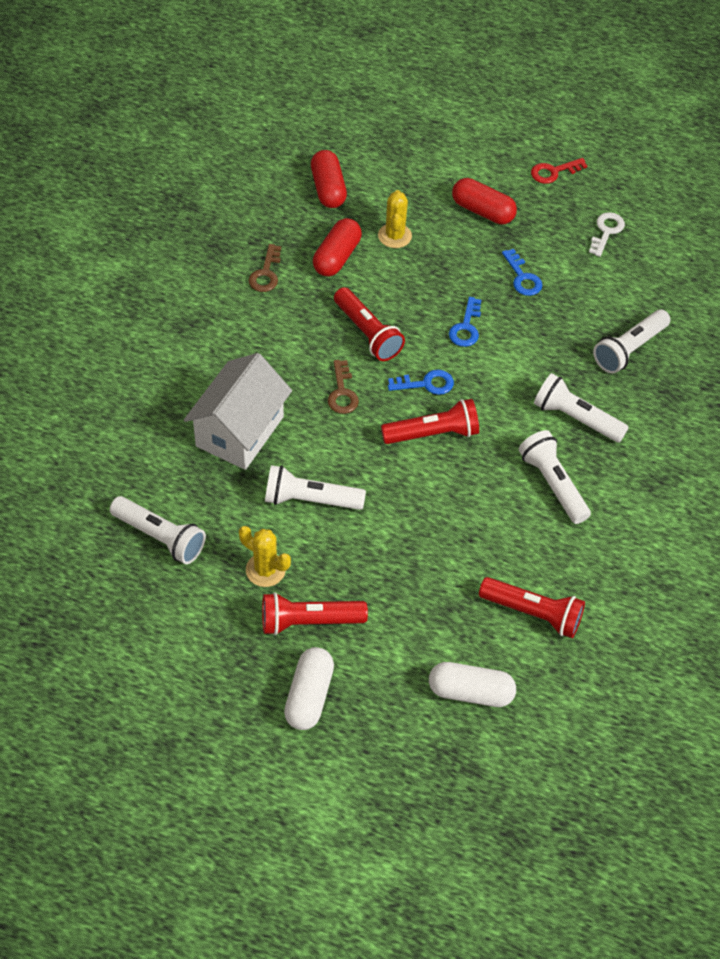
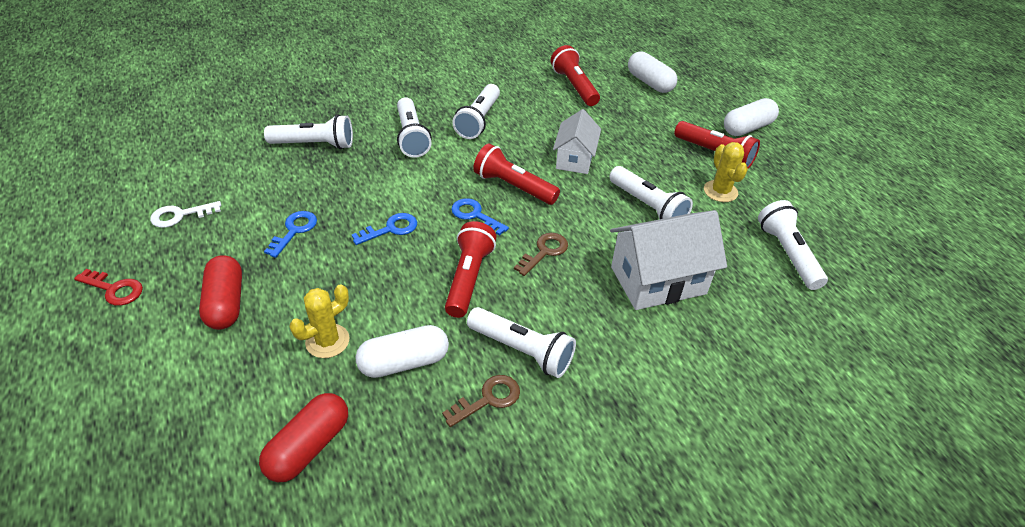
camera: 135 degrees left, 10 degrees down
red capsule [313,218,362,276] -> white capsule [356,325,449,378]
none -> white flashlight [467,307,576,378]
none -> white house [553,109,601,174]

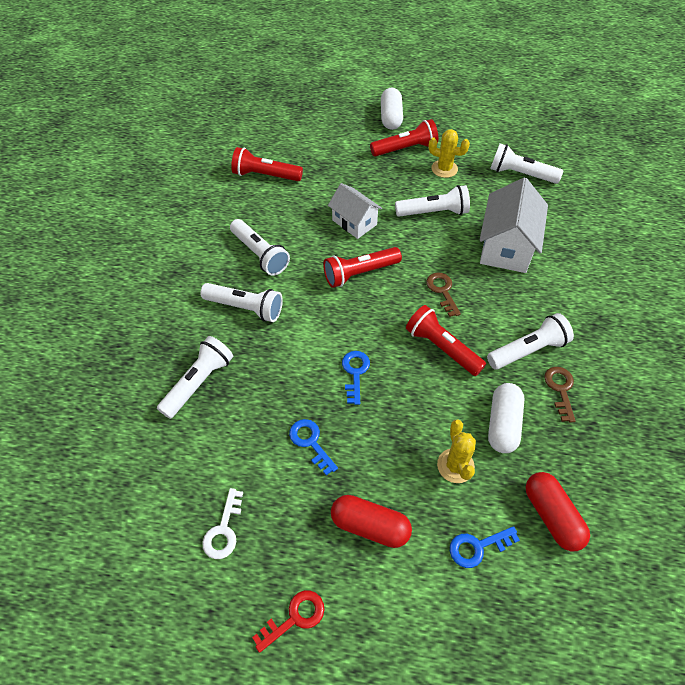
camera: 55 degrees left, 10 degrees up
blue key [451,198,509,236] -> blue key moved to [450,526,520,568]
white capsule [628,51,677,93] -> none

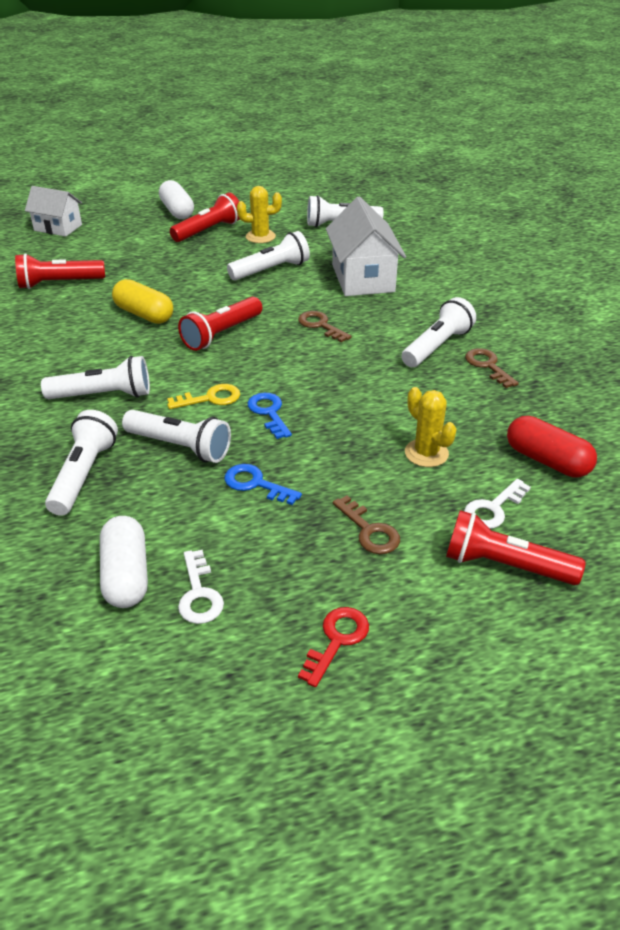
camera: 25 degrees left, 15 degrees down
white flashlight [230,219,290,276] -> white flashlight moved to [122,410,231,463]
white house [328,183,382,239] -> white house moved to [25,186,82,237]
red capsule [331,495,412,548] -> brown key [333,495,400,554]
red flashlight [406,305,486,376] -> red flashlight moved to [446,510,585,585]
blue key [450,526,520,568] -> white key [464,479,531,529]
white capsule [488,383,524,453] -> white capsule moved to [100,516,148,608]
none -> yellow capsule [112,279,173,324]
none -> yellow key [167,384,240,409]

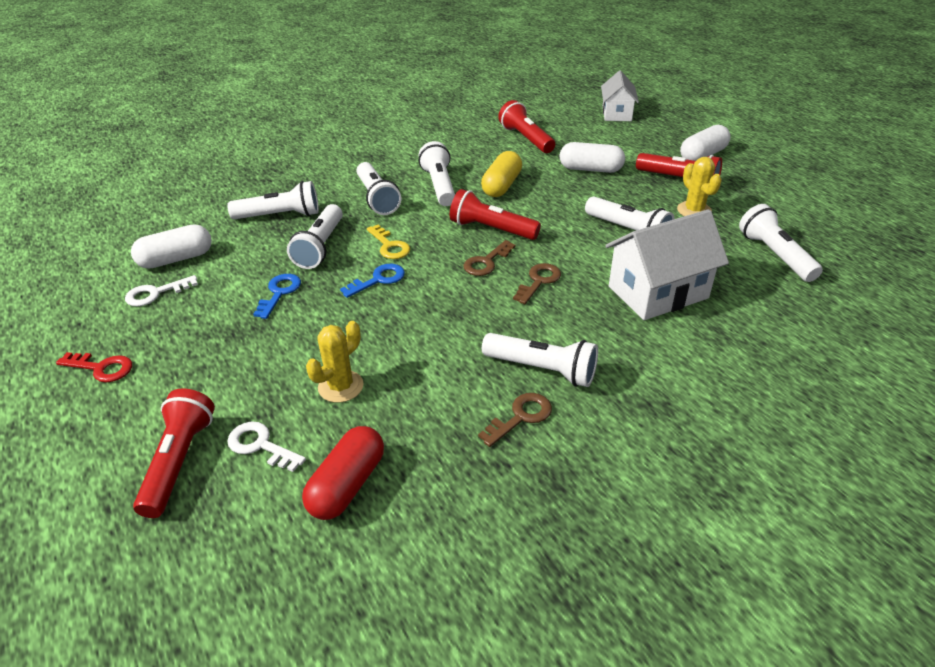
camera: 75 degrees right, 0 degrees up
brown key [333,495,400,554] -> brown key moved to [463,240,516,276]
none -> white flashlight [419,141,455,206]
none -> white capsule [560,142,625,173]

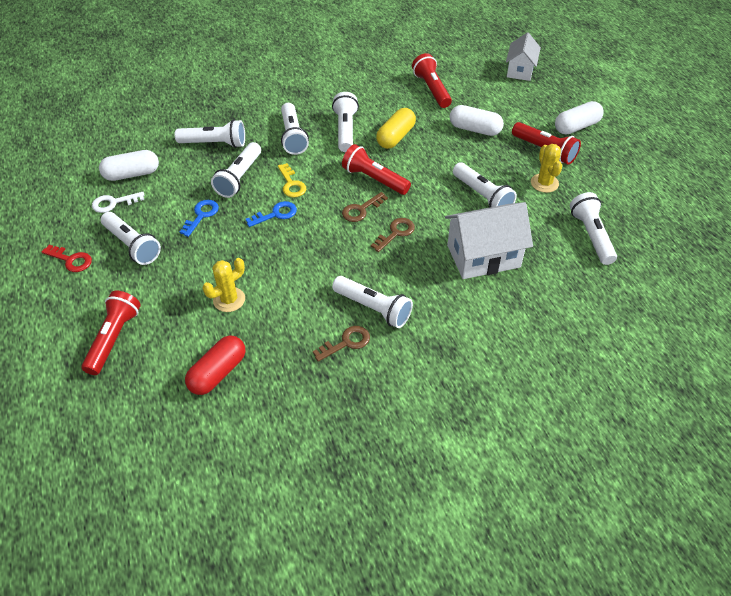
camera: 10 degrees right, 10 degrees up
white key [227,422,306,472] -> none
none -> white flashlight [101,212,161,265]

